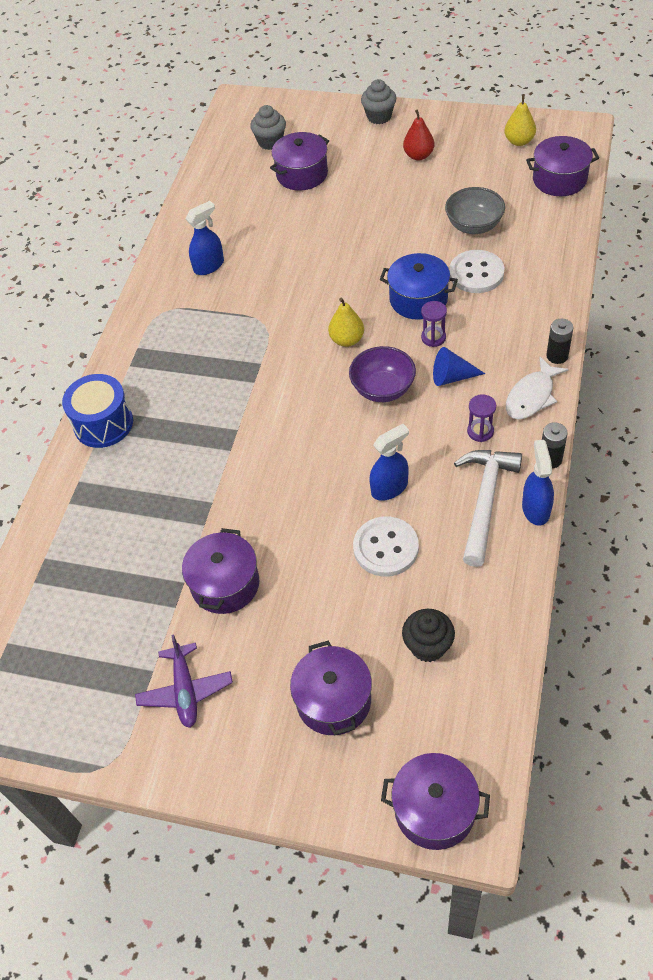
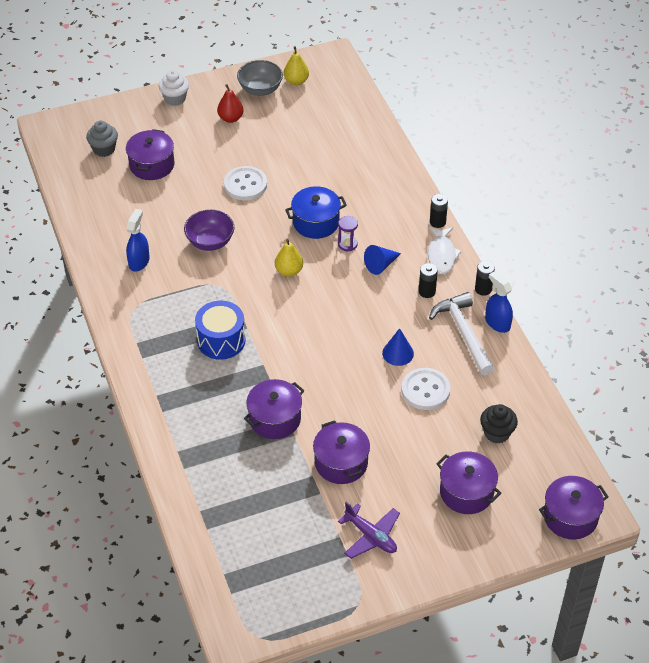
camera: 40 degrees left, 5 degrees down
blue drum [62,374,133,448] -> blue drum moved to [195,301,246,360]
purple bowl [349,346,416,402] -> purple bowl moved to [184,210,234,251]
grey cupcake [361,79,396,124] -> white cupcake [159,70,189,106]
blue spray bottle [369,424,409,501] -> blue cone [382,328,414,366]
grey bowl [445,187,505,234] -> grey bowl moved to [237,60,283,96]
white button [449,250,504,293] -> white button moved to [224,166,267,200]
purple hourglass [467,394,496,442] -> black battery [419,263,438,298]
purple pot [526,136,599,196] -> purple pot moved to [244,379,304,439]

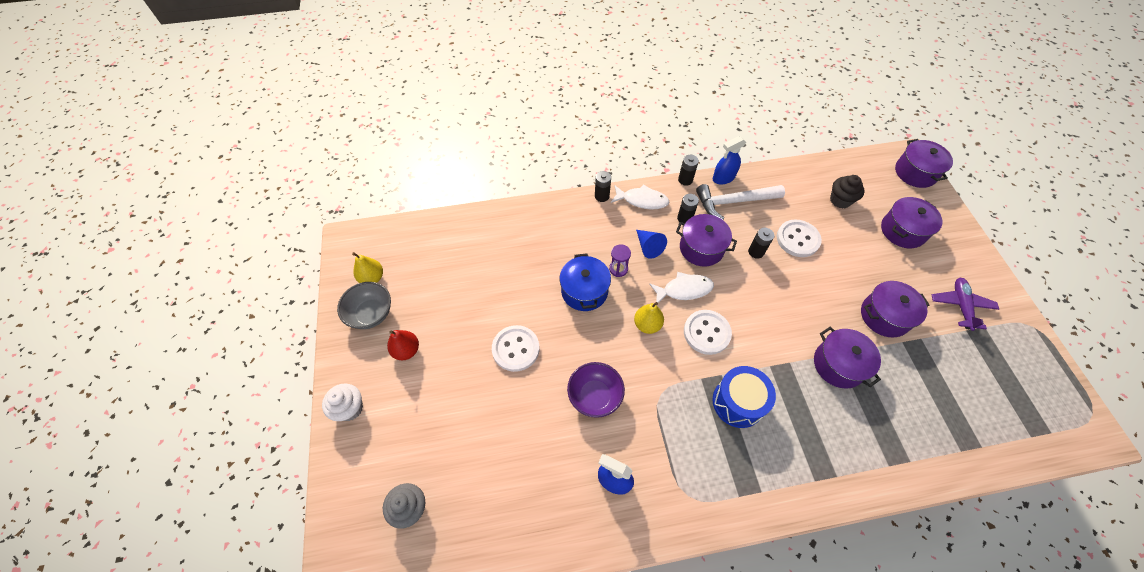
camera: 80 degrees left, 10 degrees up
purple pot [126,129,174,180] -> purple pot moved to [676,214,737,267]
purple plane [338,502,400,559] -> purple plane turned 45 degrees counterclockwise [932,278,999,331]
blue cone [382,328,414,366] -> black battery [748,228,774,259]
none -> white fish [649,272,714,303]
none -> white button [684,310,732,355]

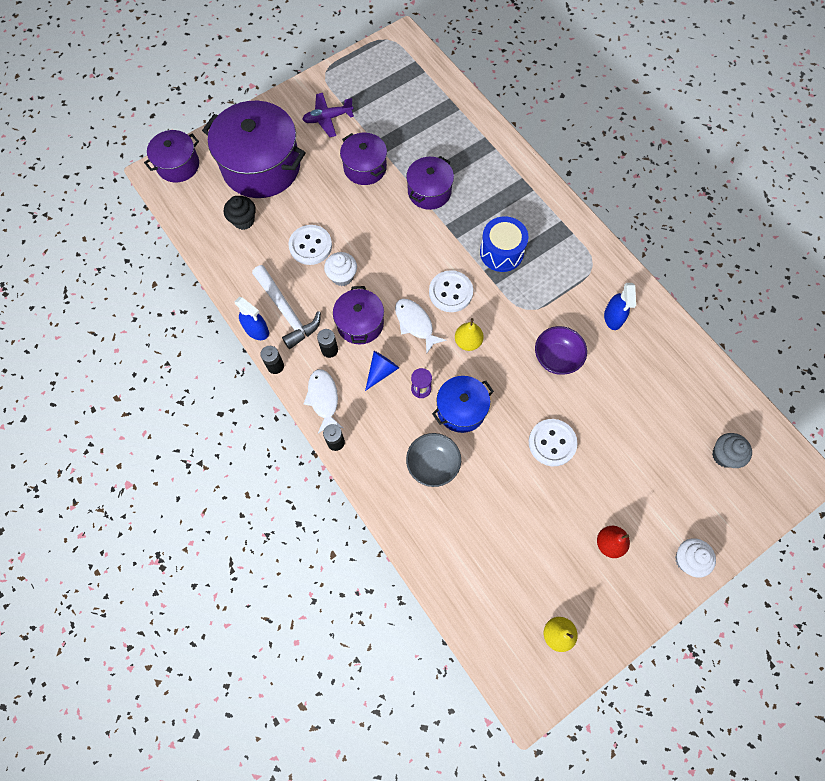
camera: 115 degrees left, 10 degrees up
grey bowl [337,282,391,329] -> grey bowl moved to [406,433,461,487]
black battery [748,228,774,259] -> white cupcake [324,252,357,286]
purple pot [881,197,943,248] -> purple pot [202,101,306,198], size x1.83

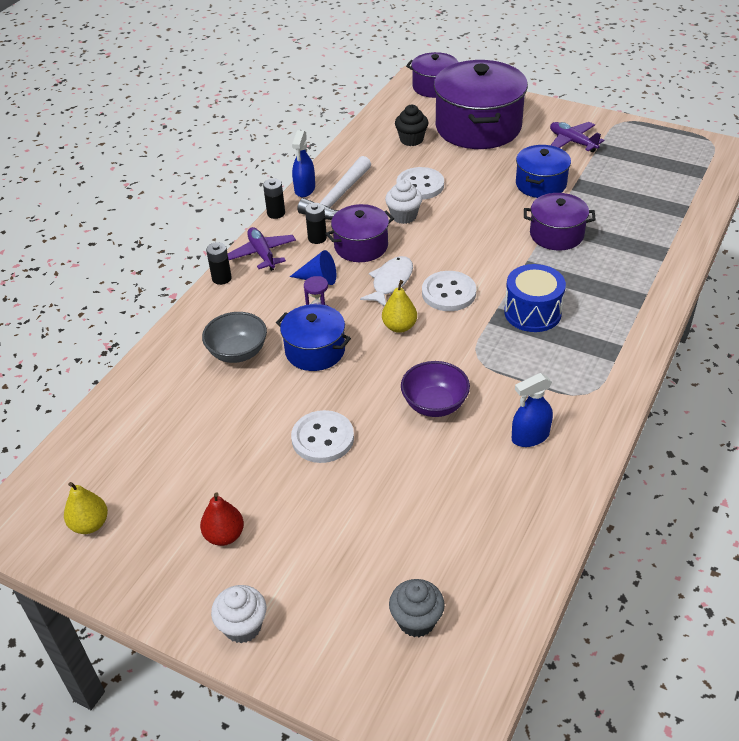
camera: 65 degrees right, 25 degrees down
white fish [304,369,343,433] -> purple plane [228,227,296,271]
purple pot [340,133,387,185] -> blue pot [516,145,571,198]

